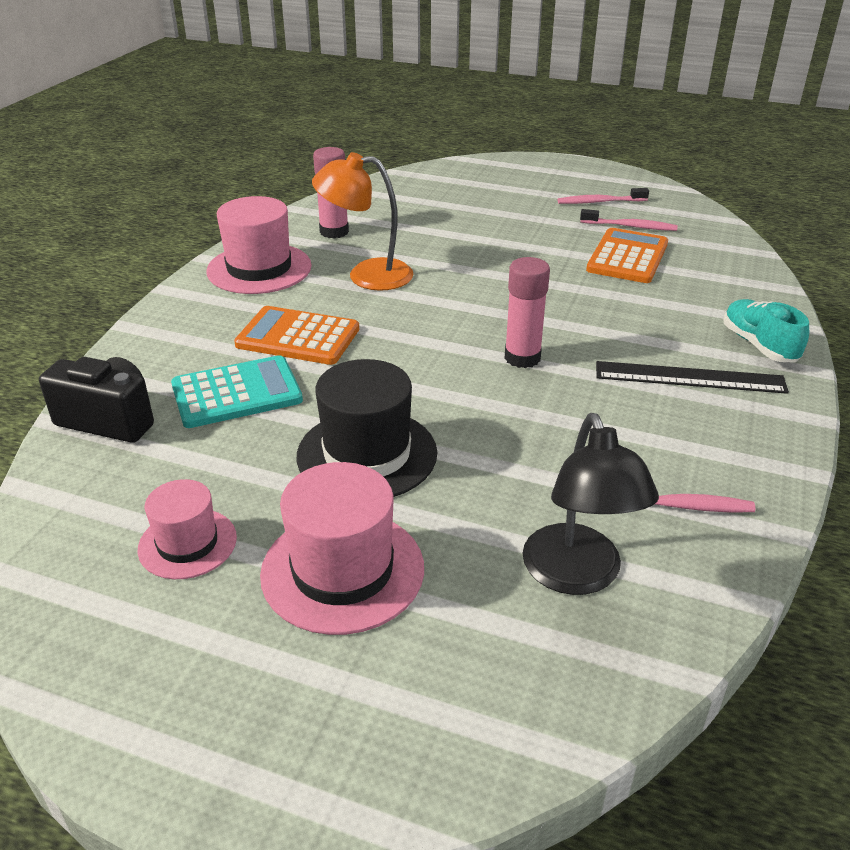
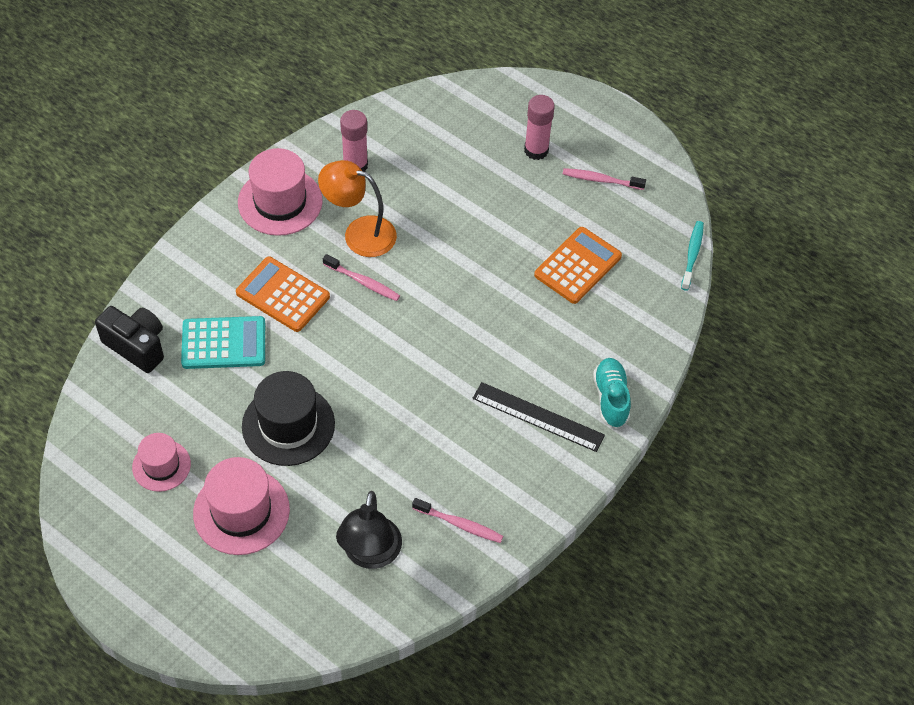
camera: 15 degrees right, 20 degrees up
pink glue stick [504,257,550,368] -> pink glue stick moved to [524,95,555,160]
pink toothbrush [580,209,678,231] -> pink toothbrush moved to [323,254,400,301]
none -> turquoise toothbrush [681,221,704,291]

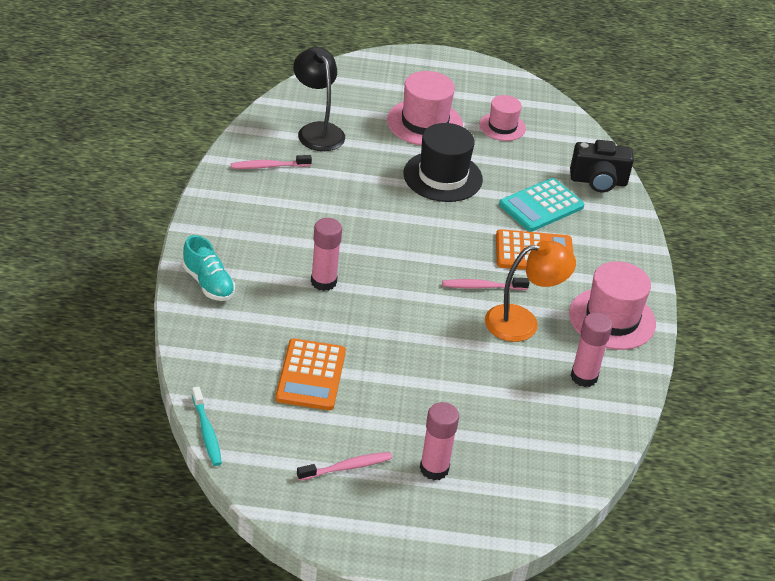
camera: 145 degrees right, 15 degrees down
black ruler [472,382,605,452] -> none
none -> pink glue stick [311,218,342,291]

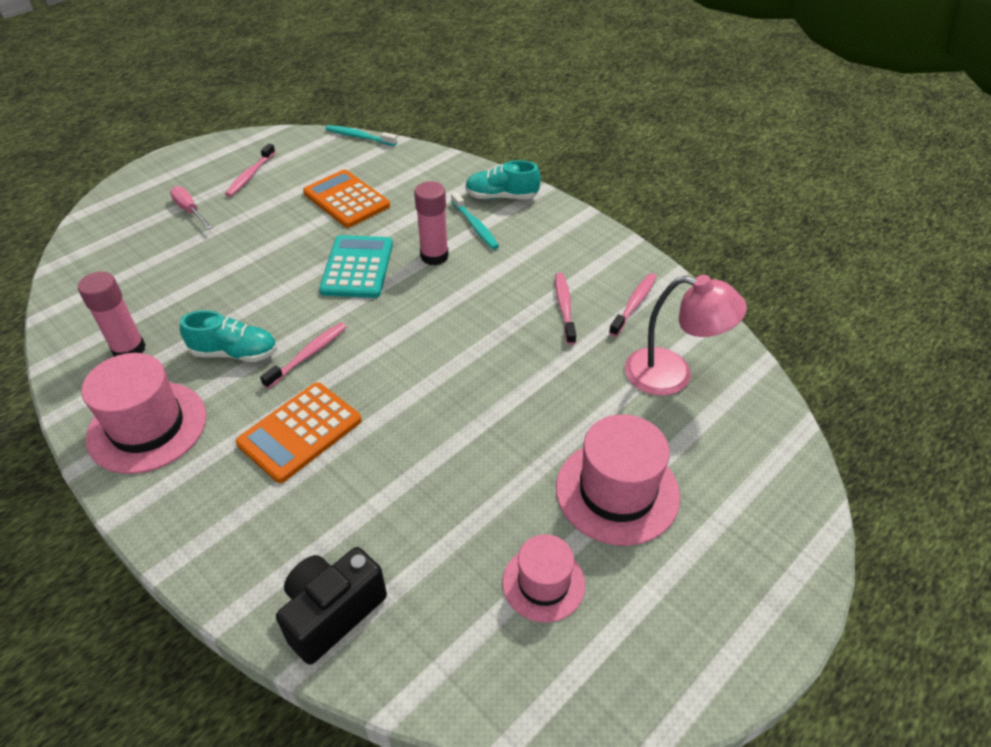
camera: 135 degrees right, 5 degrees up
black lamp [293,47,345,151] -> pink lamp [625,275,747,396]
black hat [403,123,483,202] -> none
pink glue stick [420,402,459,480] -> pink screwdriver [170,186,213,229]
orange lamp [485,240,576,342] -> turquoise shoe [180,310,277,362]
turquoise calculator [499,178,585,232] -> turquoise calculator moved to [319,235,393,298]
none -> turquoise toothbrush [451,192,499,249]
none -> pink toothbrush [555,273,576,345]

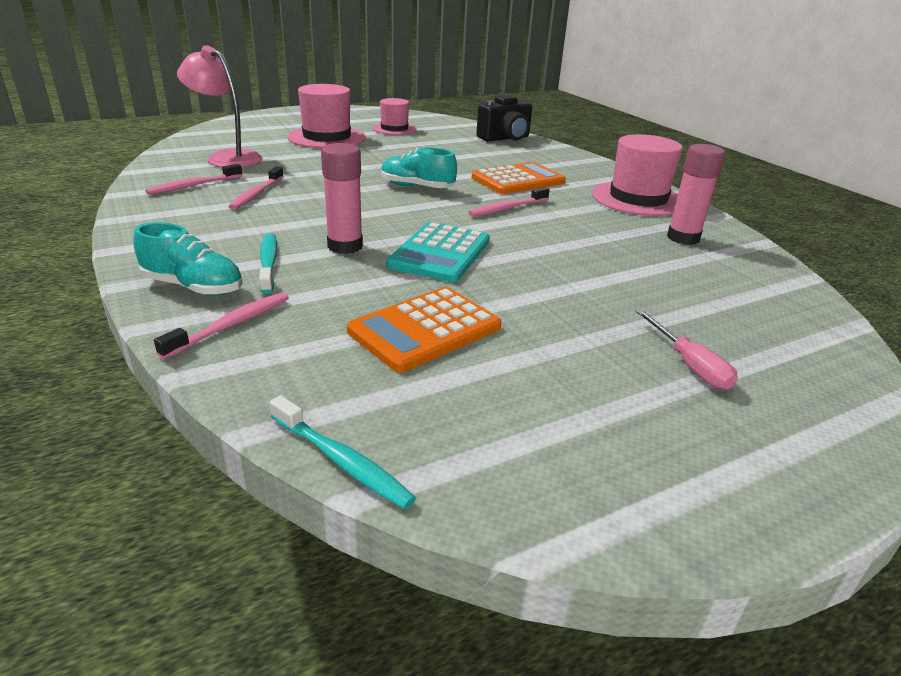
camera: 165 degrees left, 15 degrees down
turquoise shoe [180,310,277,362] -> turquoise shoe moved to [381,147,457,188]
pink toothbrush [225,143,275,197] -> pink toothbrush moved to [154,292,289,359]
orange calculator [303,170,390,228] -> orange calculator turned 75 degrees clockwise [347,287,501,372]

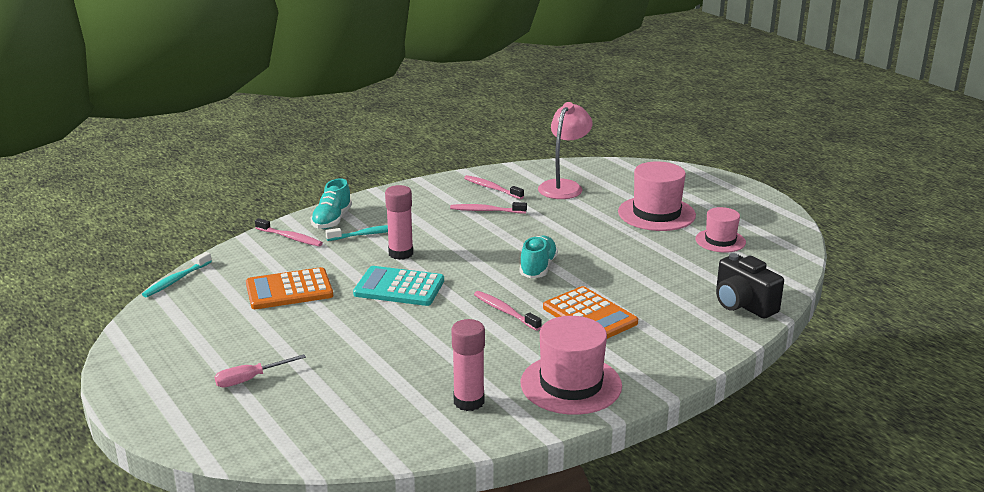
camera: 85 degrees right, 5 degrees down
orange calculator [347,287,501,372] -> orange calculator turned 60 degrees counterclockwise [246,267,333,309]

